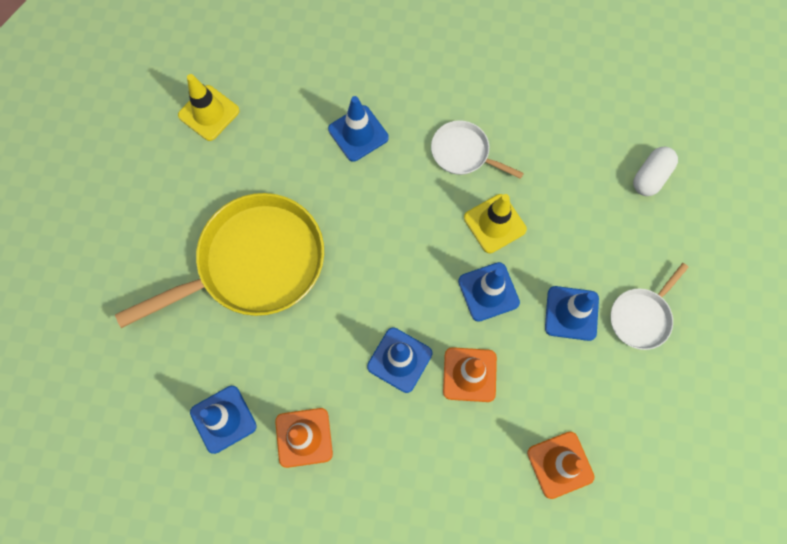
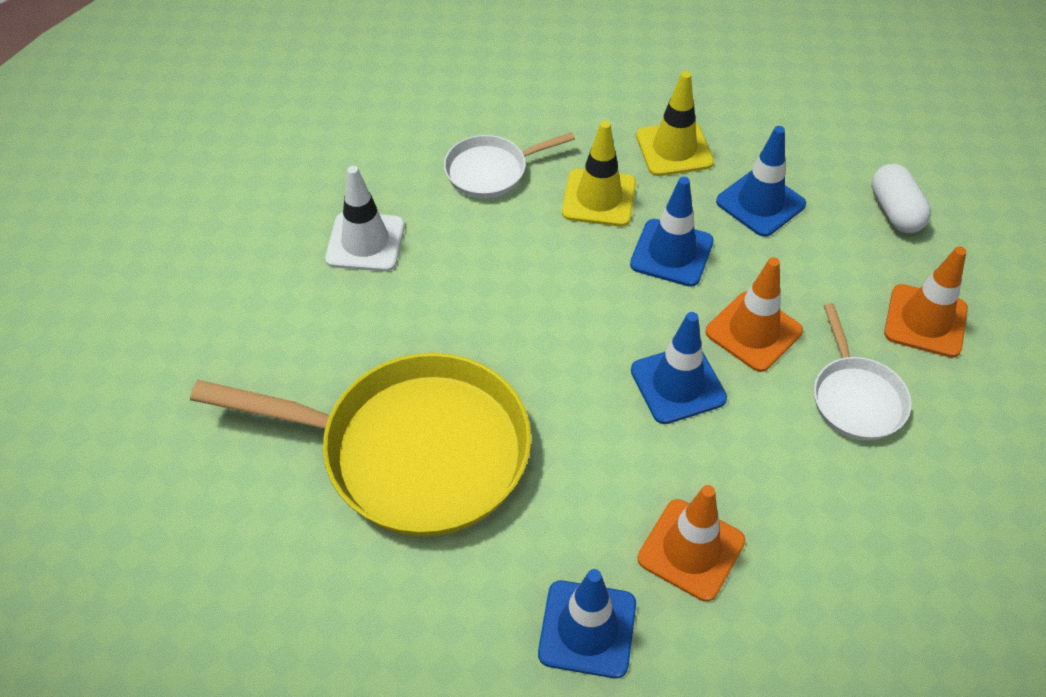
camera: 50 degrees left, 20 degrees down
yellow pan [115,193,324,328] -> yellow pan turned 90 degrees clockwise [190,353,532,537]
yellow traffic cone [178,74,240,141] -> yellow traffic cone moved to [636,71,714,176]
blue traffic cone [328,96,389,162] -> white traffic cone [325,166,405,272]
white pan [611,263,689,350] -> white pan moved to [814,303,912,441]
white capsule [633,147,678,196] -> white capsule moved to [871,164,931,233]

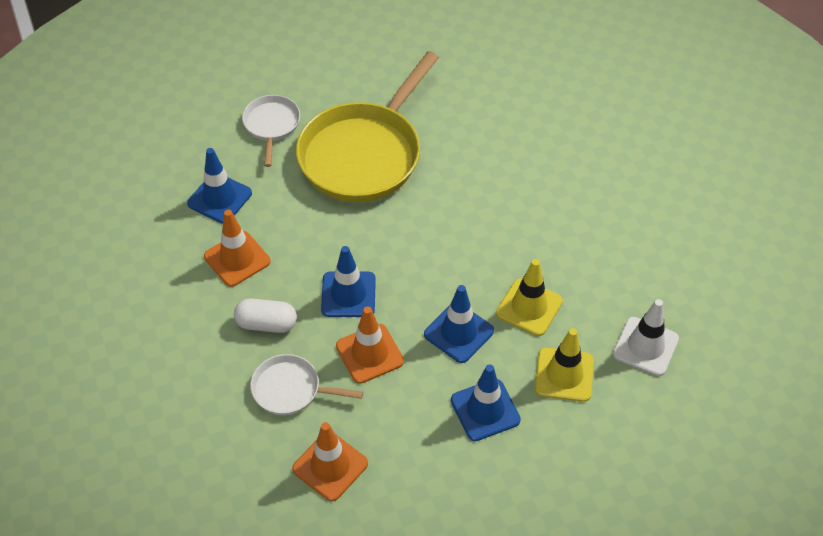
camera: 110 degrees right, 0 degrees up
white traffic cone [325,166,405,272] -> white traffic cone moved to [613,299,679,376]
white pan [444,132,575,198] -> white pan moved to [242,95,300,167]
white capsule [871,164,931,233] -> white capsule moved to [234,298,297,333]

